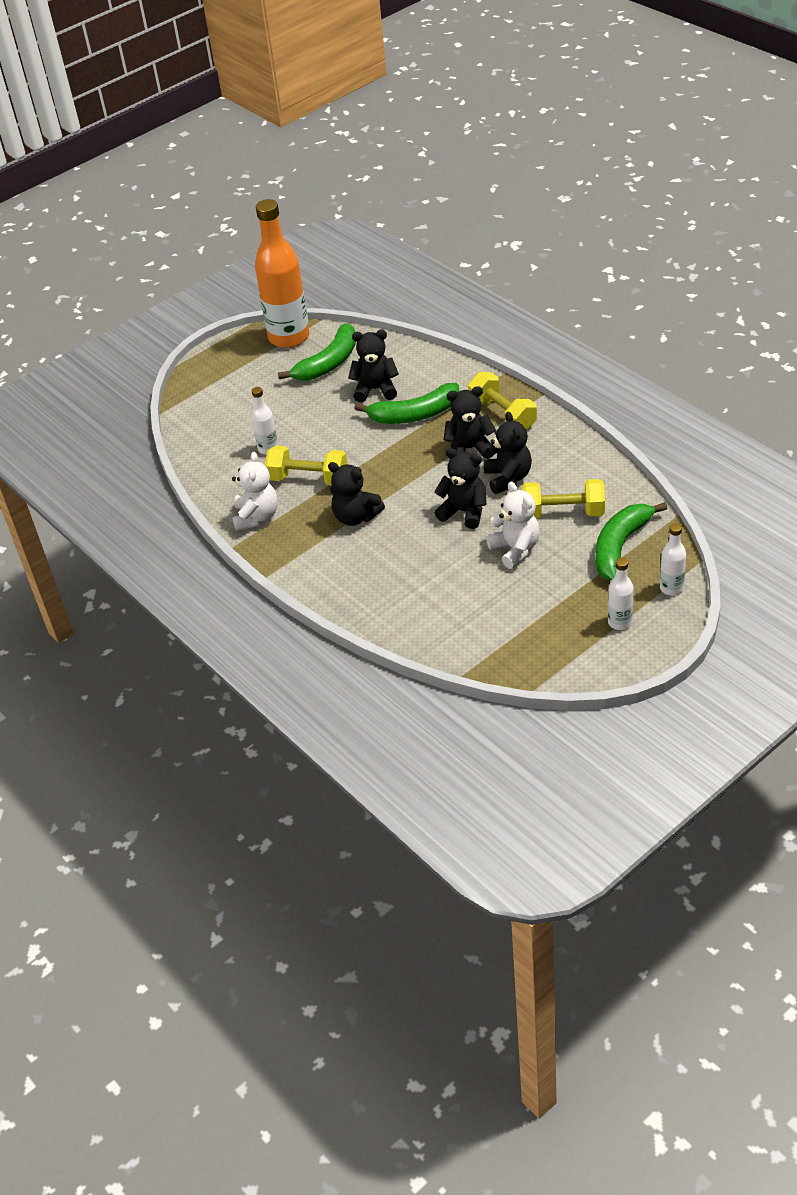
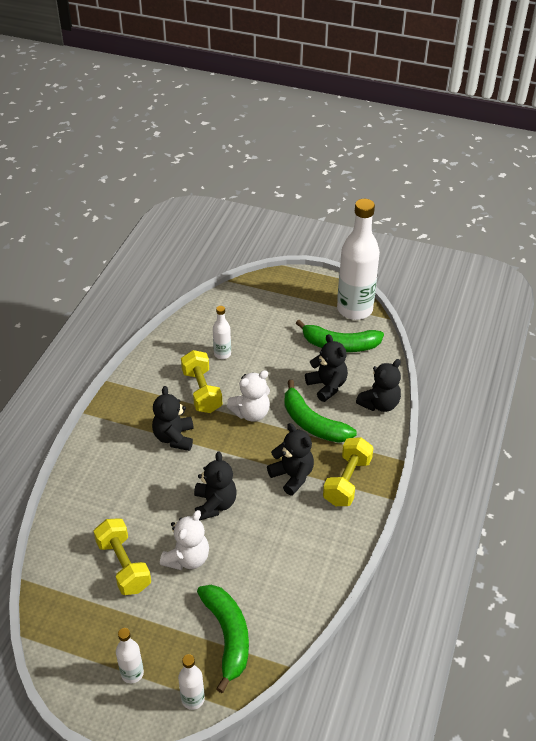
camera: 55 degrees right, 0 degrees up
white teddy bear [232,452,278,531] -> white teddy bear moved to [227,370,270,422]
orange bottle [255,199,310,348] -> white bottle [337,199,380,320]
black teddy bear [484,411,532,494] -> black teddy bear moved to [356,359,401,412]
yellow dumbbell [522,479,605,519] -> yellow dumbbell moved to [94,518,151,595]
green banana [596,502,667,581] -> green banana turned 75 degrees clockwise [197,585,249,693]

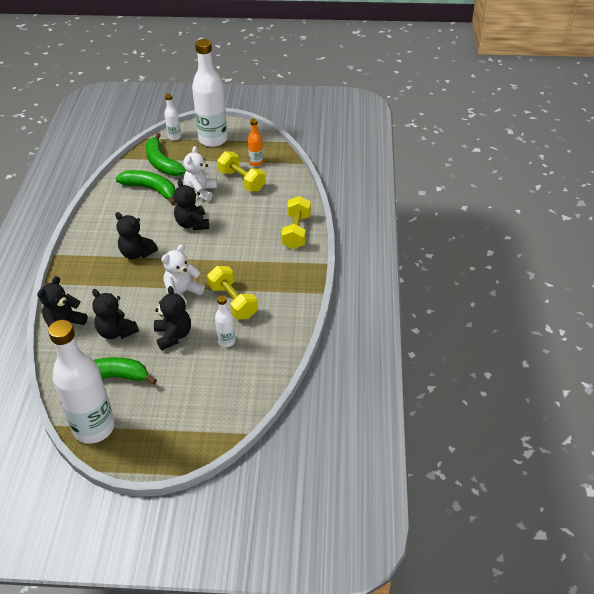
camera: 165 degrees right, 0 degrees up
white bottle [116,628,144,683] -> white bottle [192,39,228,147], size x2.19
black teddy bear [152,386,194,451] -> black teddy bear moved to [154,286,191,350]
green banana [284,380,357,443] -> green banana moved to [116,170,176,205]
yellow dumbbell [323,437,374,506] -> yellow dumbbell moved to [281,196,311,249]
none -> orange bottle [248,119,263,166]

